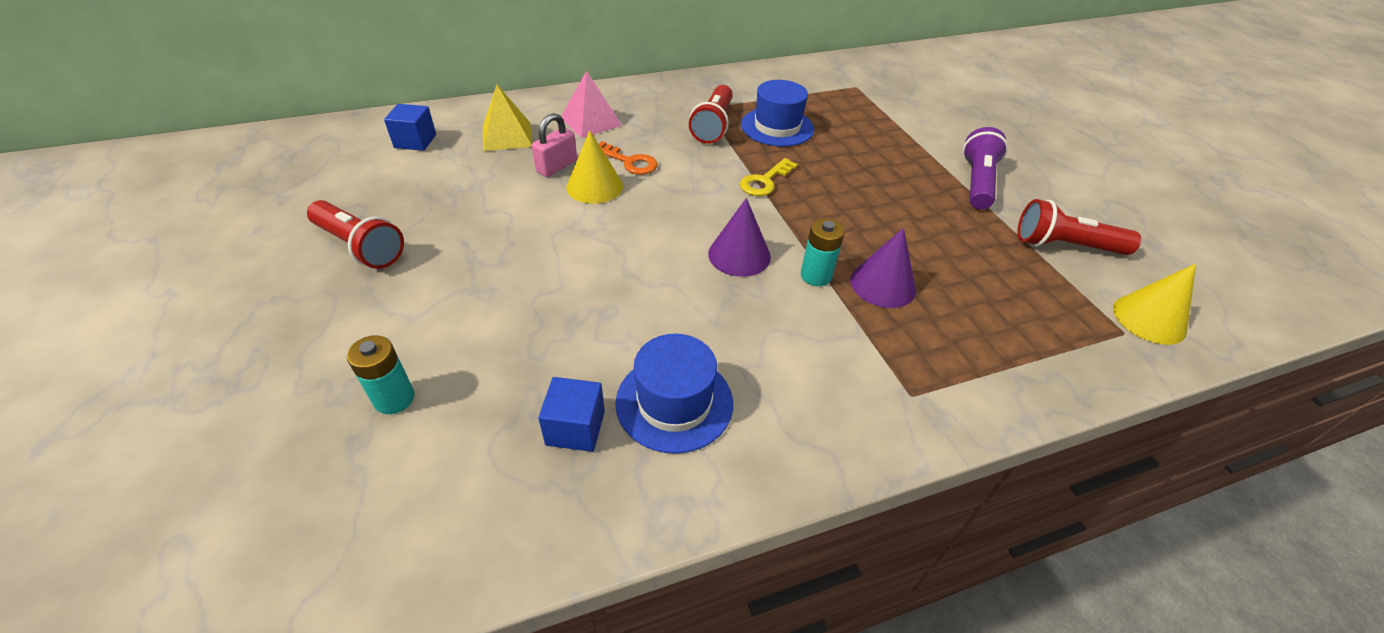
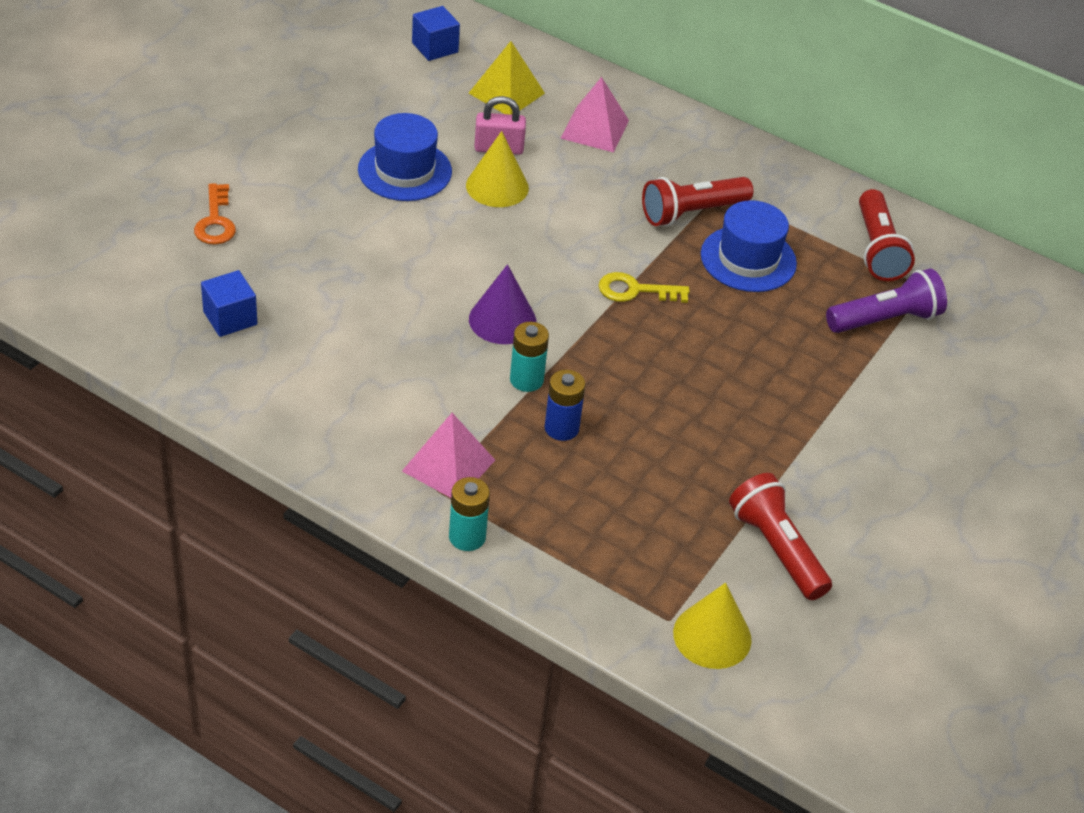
camera: 50 degrees right, 0 degrees up
red flashlight [307,200,404,269] -> red flashlight moved to [859,189,915,281]
turquoise battery [347,335,415,414] -> turquoise battery moved to [449,477,490,551]
orange key [599,141,657,175] -> orange key moved to [194,183,236,245]
blue hat [615,334,733,454] -> blue hat moved to [358,113,452,201]
purple cone [850,228,916,308] -> blue battery [545,370,586,441]
purple flashlight [963,127,1008,210] -> purple flashlight moved to [826,269,947,333]
none -> pink pyramid [402,413,495,498]

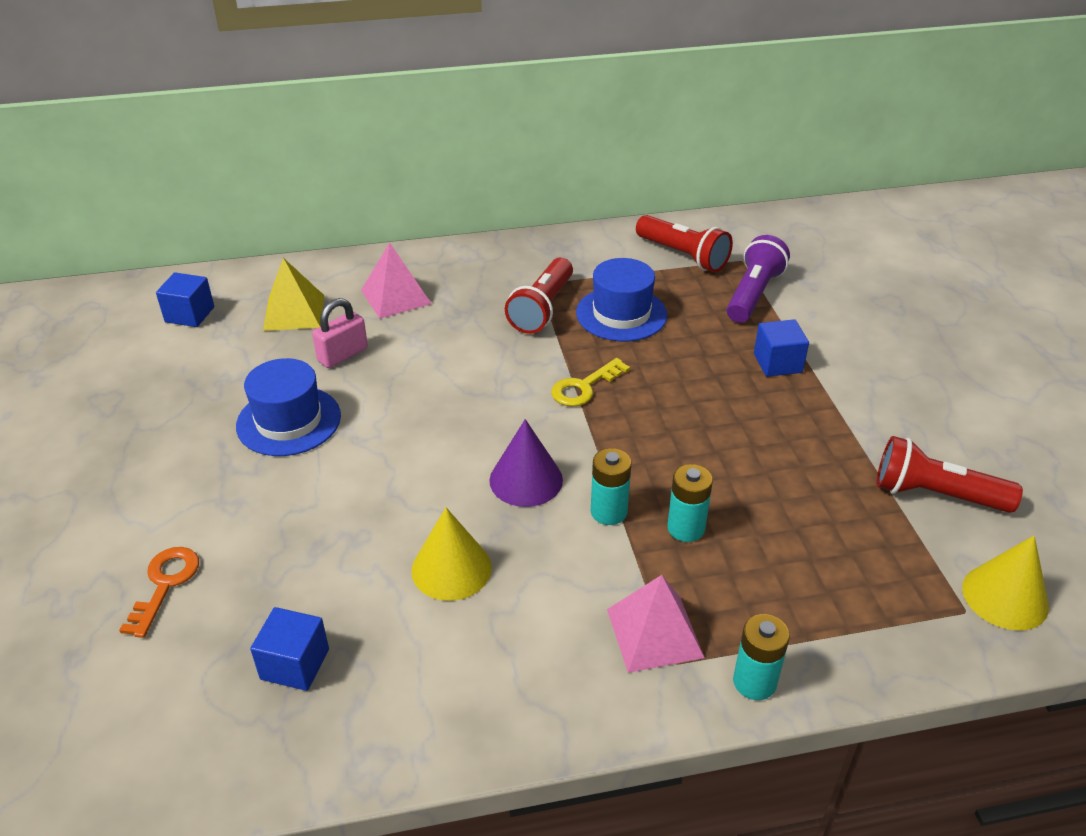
camera: 40 degrees left, 5 degrees down
orange key [194,183,236,245] -> orange key turned 120 degrees counterclockwise [119,547,199,638]
yellow cone [466,131,529,207] -> yellow cone moved to [411,508,492,601]
blue battery [545,370,586,441] -> turquoise battery [667,464,713,542]
none -> blue cube [754,319,809,377]

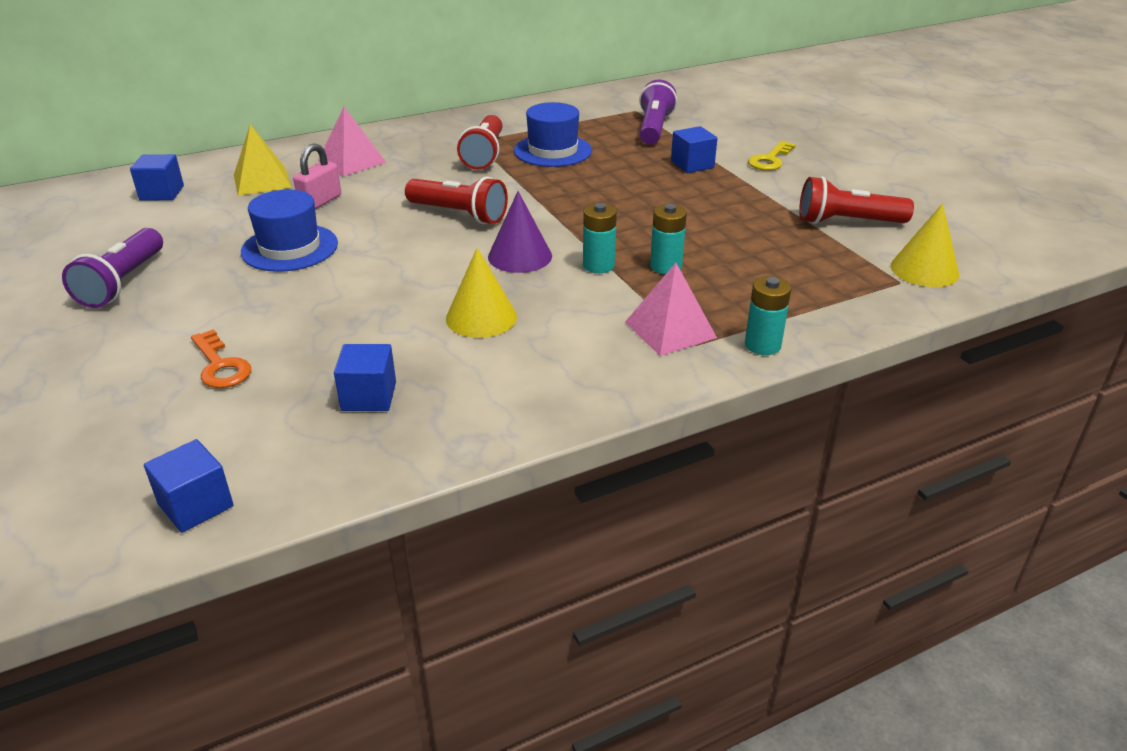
camera: 15 degrees left, 5 degrees down
orange key [119,547,199,638] -> orange key turned 150 degrees clockwise [191,329,251,388]
yellow key [551,358,630,406] -> yellow key moved to [748,141,796,171]
red flashlight [636,215,733,272] -> red flashlight moved to [405,177,508,224]
none -> purple flashlight [62,228,163,308]
none -> blue cube [144,439,234,533]

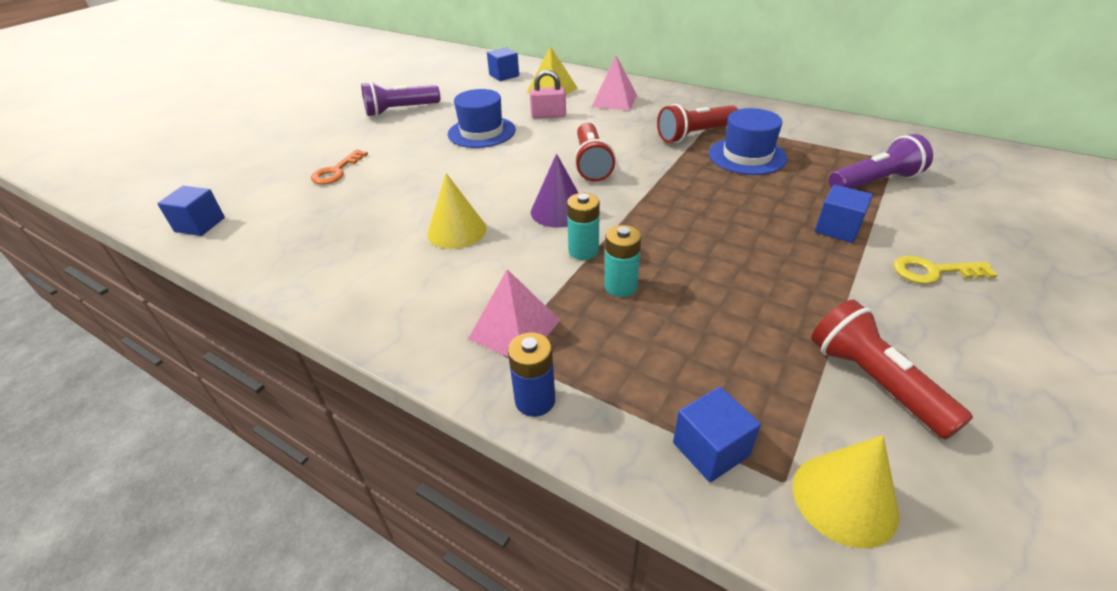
camera: 60 degrees right, 5 degrees up
blue cube [334,344,396,411] -> blue cube moved to [673,387,761,482]
turquoise battery [745,276,791,355] -> blue battery [508,332,555,417]

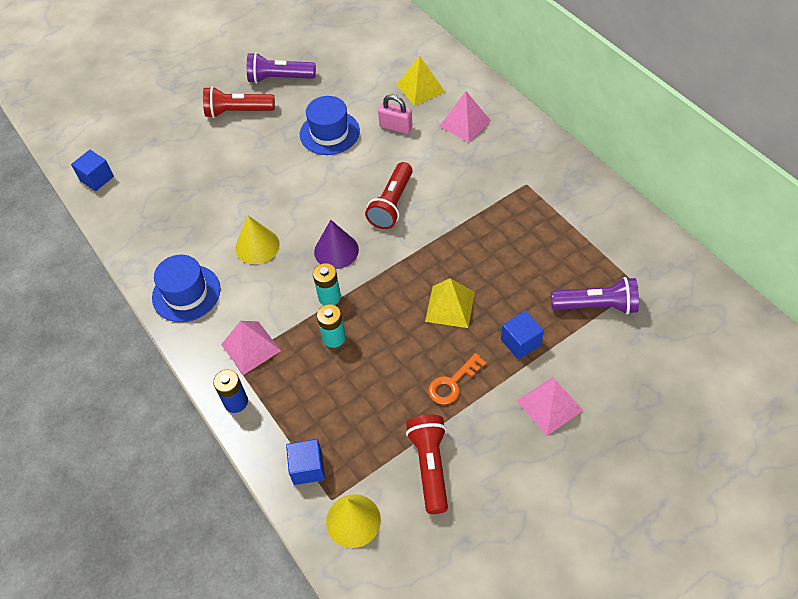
camera: 25 degrees right, 15 degrees up
orange key [311,150,368,184] -> orange key moved to [428,353,486,405]
blue cube [487,47,519,81] -> none
red flashlight [657,104,738,143] -> red flashlight moved to [203,86,275,118]
blue hat [709,108,788,175] -> blue hat moved to [152,255,221,322]
yellow key [893,256,997,284] -> pink pyramid [517,377,583,436]
none -> yellow pyramid [425,278,475,328]

